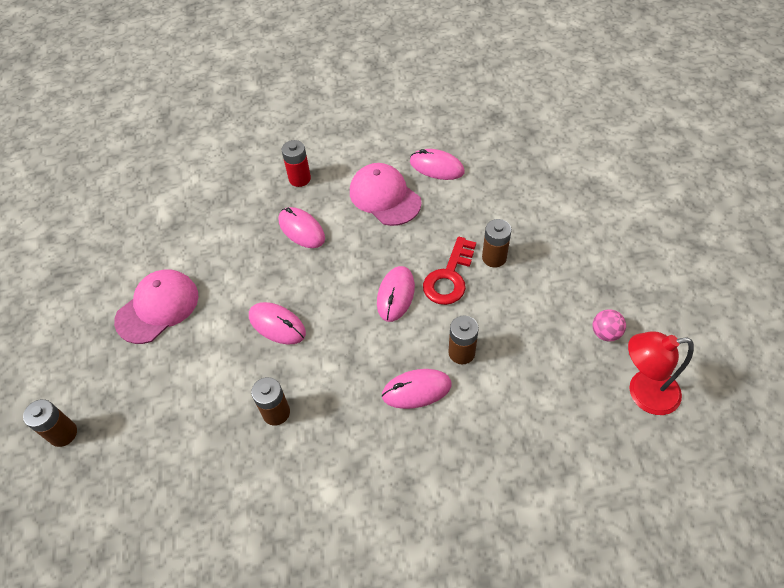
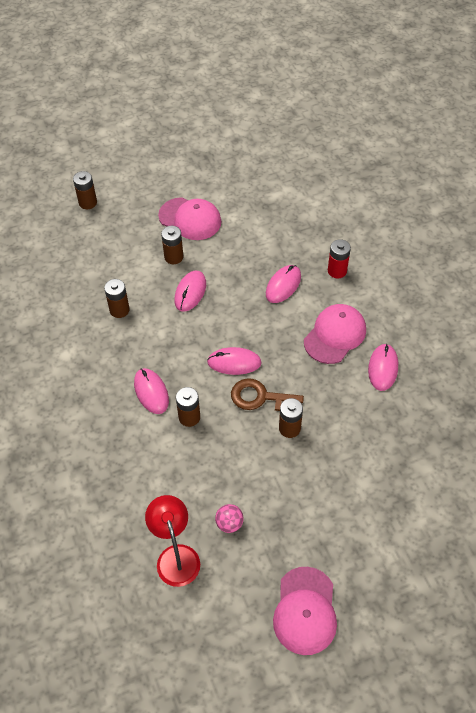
camera: 75 degrees right, 0 degrees up
red key [423,236,476,305] -> brown key [231,378,304,411]
none -> brown battery [161,226,184,264]
none -> pink cap [273,567,337,655]

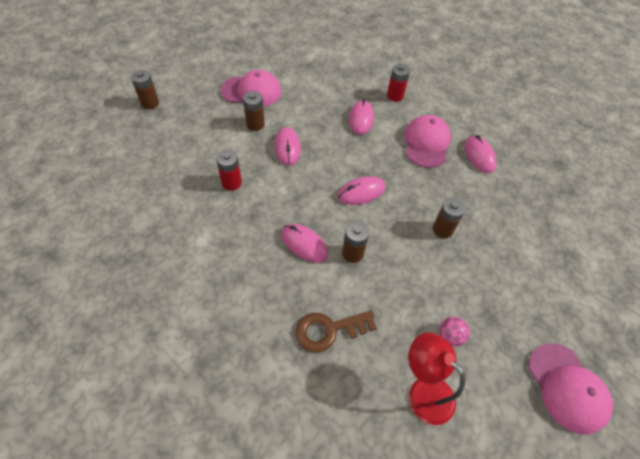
camera: 30 degrees left, 0 degrees up
brown battery [104,279,130,318] -> red battery [216,150,242,191]
brown key [231,378,304,411] -> brown key moved to [295,311,377,352]

